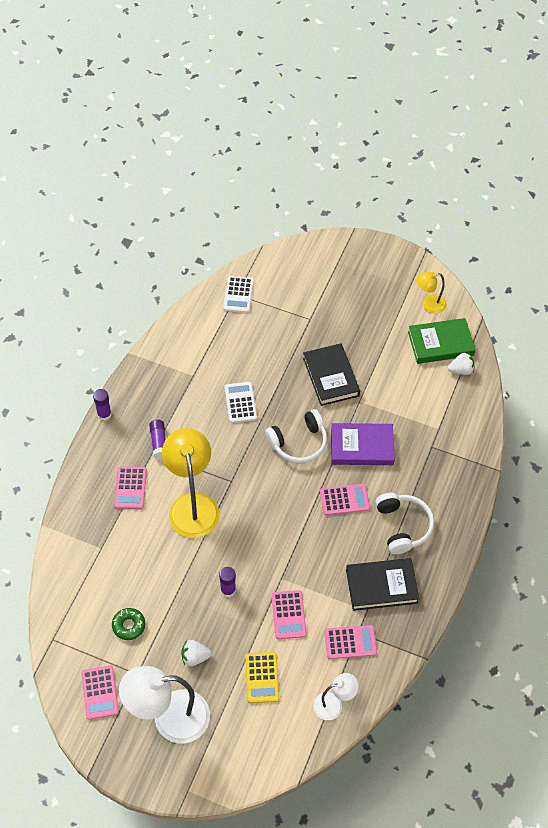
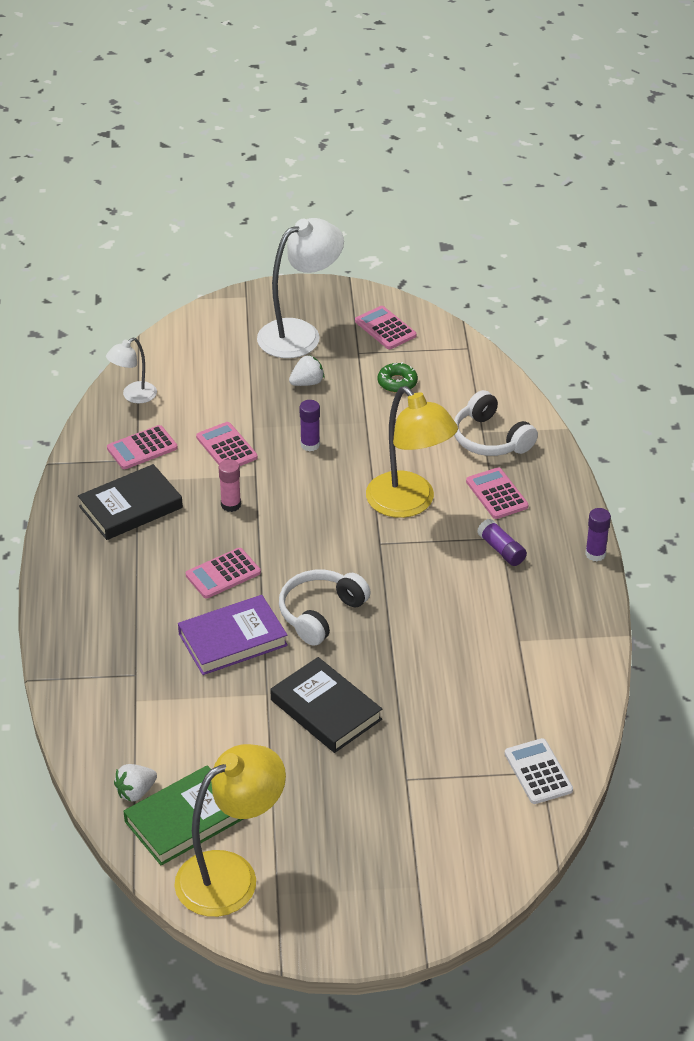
camera: 155 degrees right, 15 degrees down
white calculator [224,382,257,423] -> none
yellow calculator [245,652,279,703] -> none
white headphones [376,493,434,554] -> white headphones moved to [454,390,538,456]
yellow lamp [416,272,447,314] -> yellow lamp [175,744,286,917], size x1.91
none -> pink glue stick [219,459,241,512]

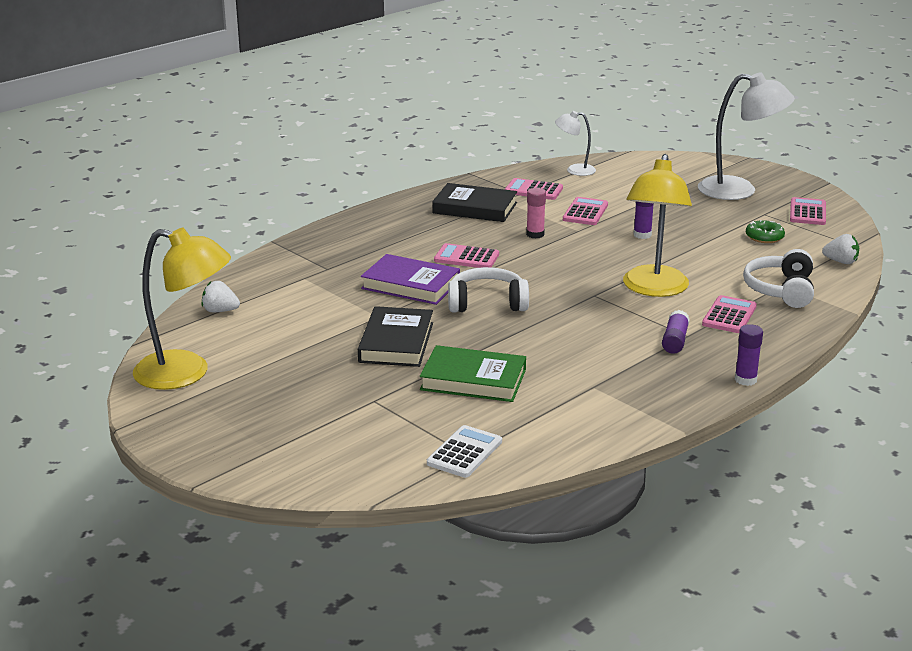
camera: 50 degrees right, 15 degrees down
green book [123,765,243,866] -> green book moved to [420,345,526,402]
white strawberry [289,355,325,386] -> white strawberry moved to [822,234,859,264]

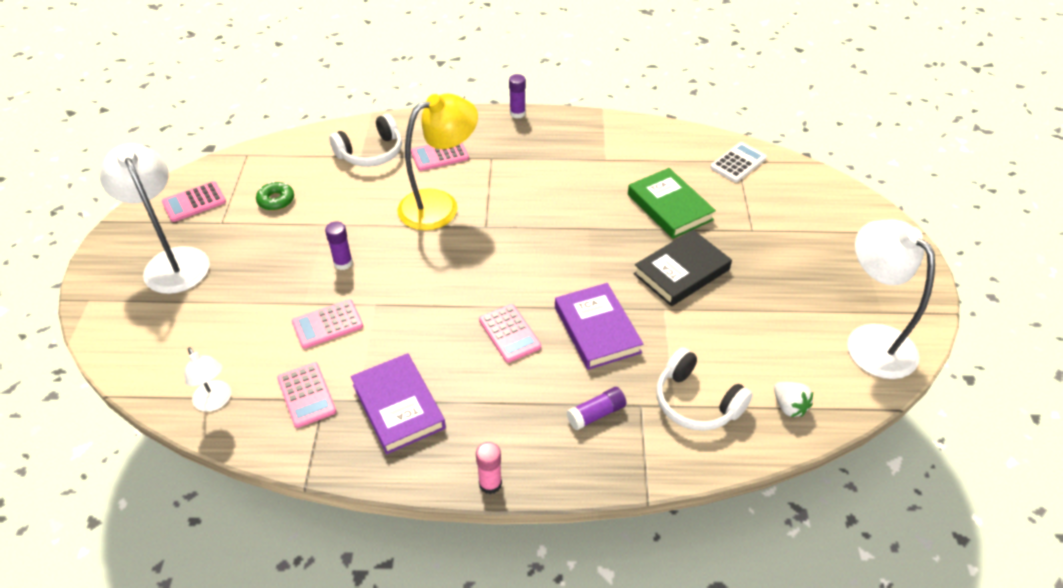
camera: 135 degrees left, 20 degrees up
yellow lamp [133,227,231,390] -> white lamp [847,219,935,379]
white calculator [427,425,502,478] -> white calculator turned 150 degrees clockwise [710,142,767,182]
black book [432,183,517,222] -> purple book [351,353,446,454]
white headphones [448,267,529,312] -> white headphones moved to [657,347,753,431]
pink glue stick [526,188,546,238] -> pink glue stick moved to [476,442,502,494]
purple glue stick [662,310,690,354] -> purple glue stick moved to [566,387,626,430]
white strawberry [822,234,859,264] -> none

